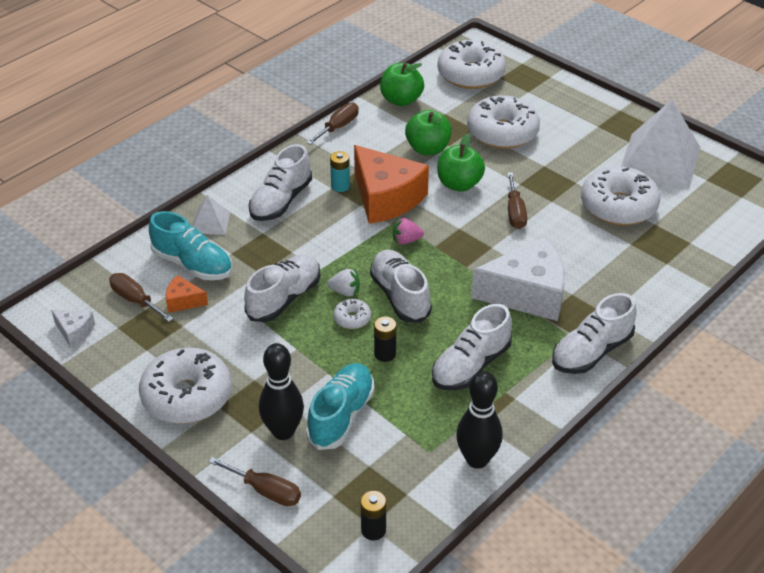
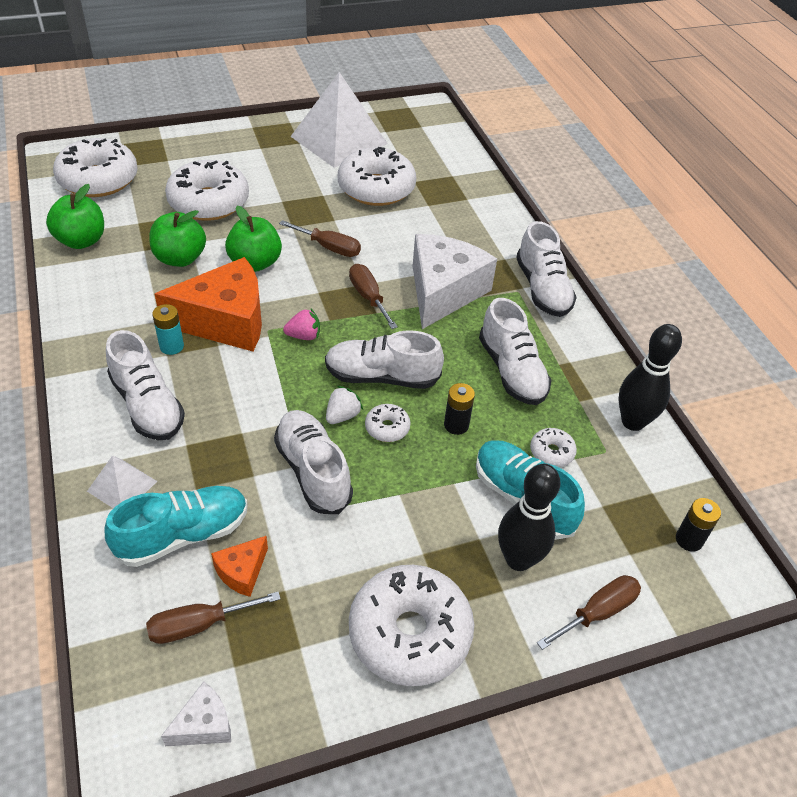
camera: 65 degrees left, 5 degrees up
brown screwdriver [306,103,359,145] -> brown screwdriver moved to [349,264,398,329]
pink strawberry [393,217,424,244] -> pink strawberry turned 120 degrees counterclockwise [283,309,320,340]
none -> white donut [530,428,577,467]

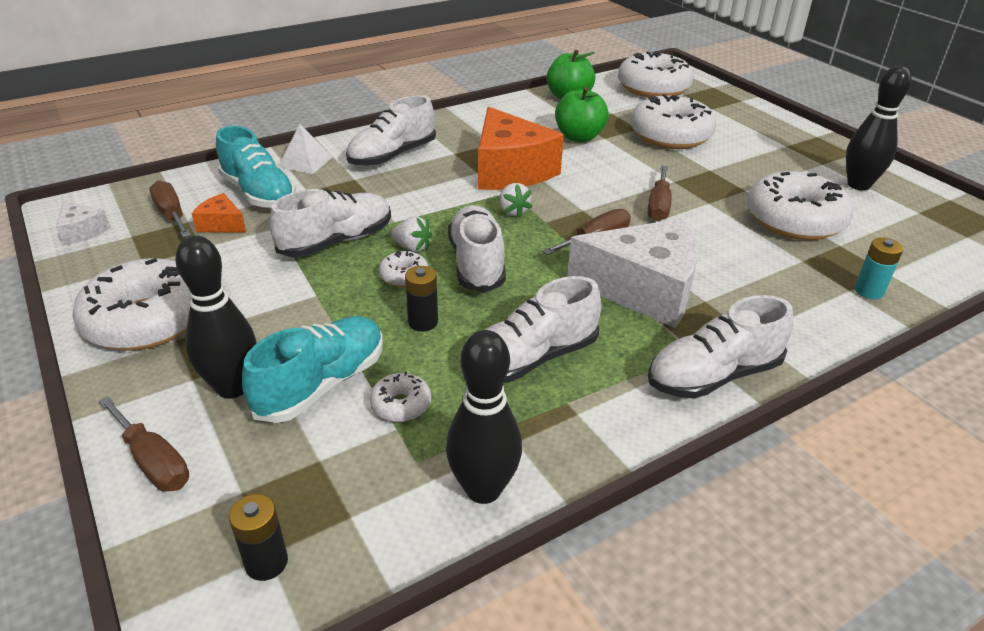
camera: 80 degrees right, 10 degrees down
turquoise battery [152,304,184,355] -> turquoise battery moved to [855,237,903,299]
green apple [225,206,282,272] -> none
pink strawberry [283,309,320,340] -> white strawberry [499,183,532,218]
white pyramid [290,72,388,168] -> black bowling pin [846,66,911,191]

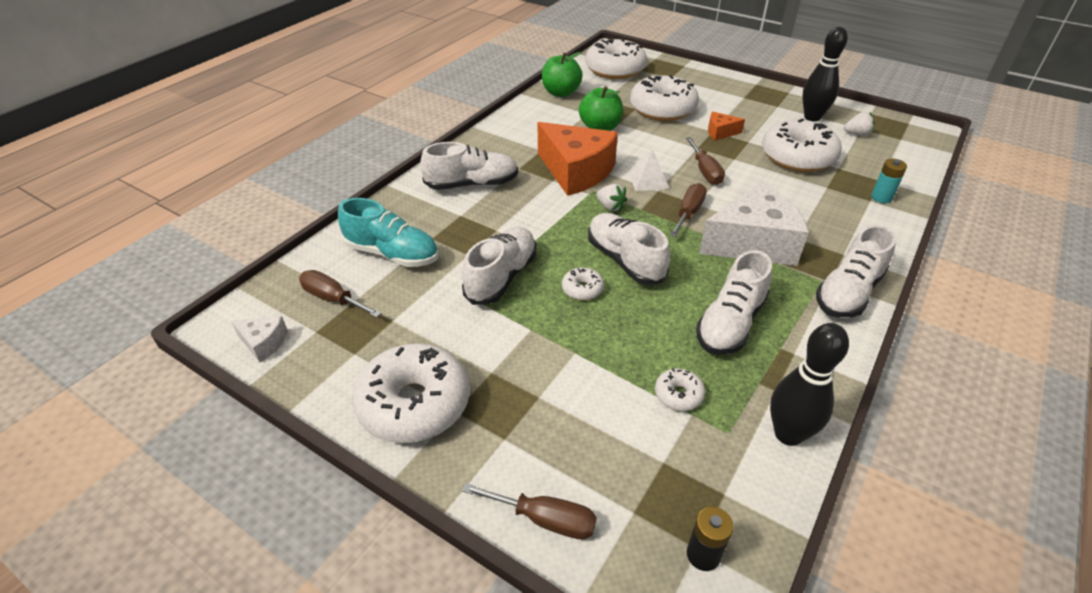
camera: 25 degrees left, 5 degrees up
black bowling pin [175,235,257,399] -> none
orange cheese [192,193,246,233] -> orange cheese moved to [708,112,745,141]
turquoise shoe [242,316,383,423] -> none
white pyramid [278,124,332,174] -> white pyramid moved to [629,149,669,191]
white shoe [346,95,436,167] -> white shoe turned 120 degrees counterclockwise [420,142,518,190]
white strawberry [391,217,432,252] -> white strawberry moved to [844,112,874,136]
black battery [405,266,438,331] -> none

